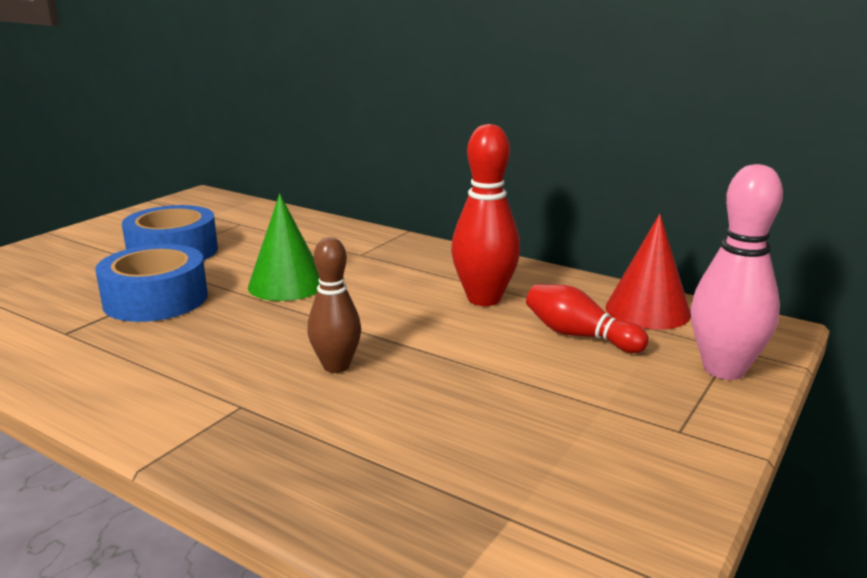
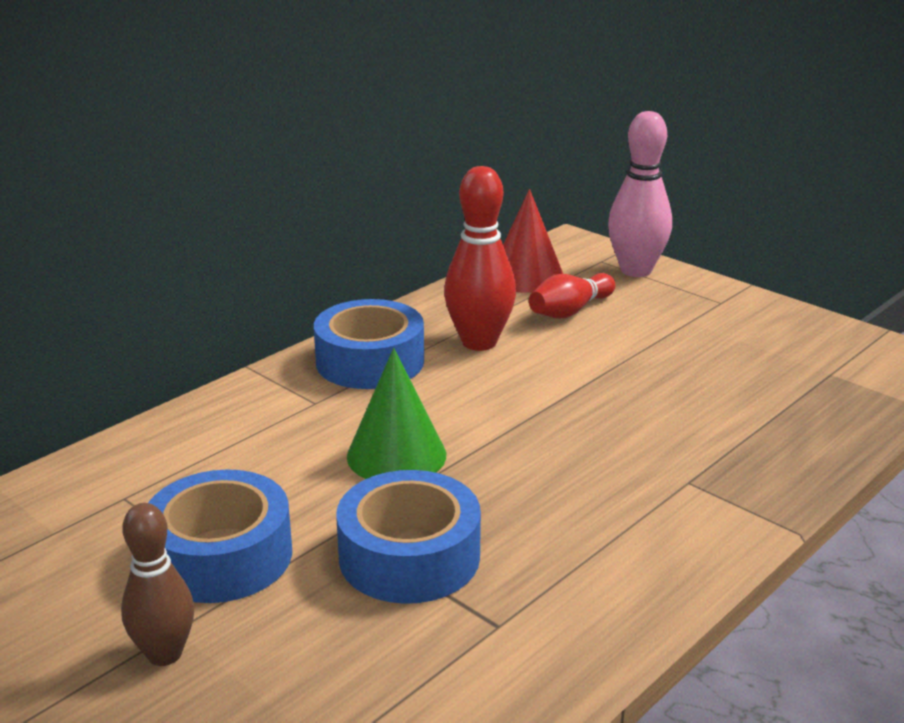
camera: 80 degrees left, 5 degrees up
brown bowling pin [307,237,361,373] -> brown bowling pin moved to [121,503,194,666]
none -> blue tape [314,299,424,389]

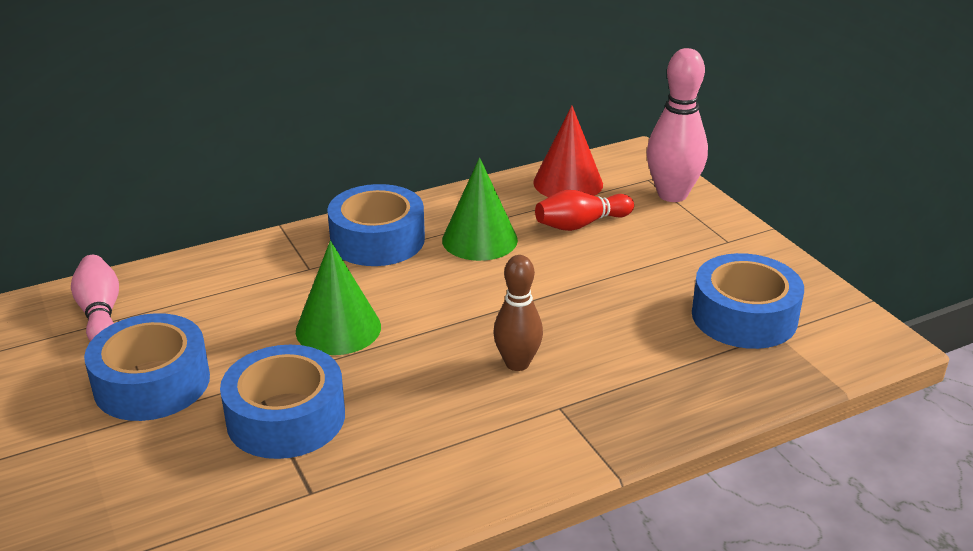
camera: 20 degrees right, 5 degrees up
brown bowling pin [121,503,194,666] -> brown bowling pin moved to [493,255,543,371]
red bowling pin [444,166,516,351] -> green cone [442,157,518,261]
none -> pink bowling pin [71,255,119,341]
none -> blue tape [692,253,804,349]

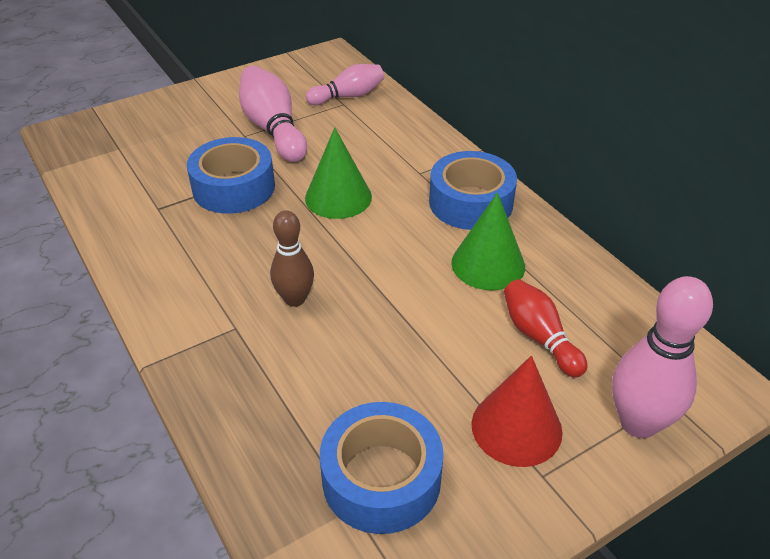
camera: 85 degrees right, 10 degrees up
blue tape [84,313,210,421] -> pink bowling pin [239,66,307,162]
red cone [533,106,603,197] -> red cone moved to [471,356,563,467]

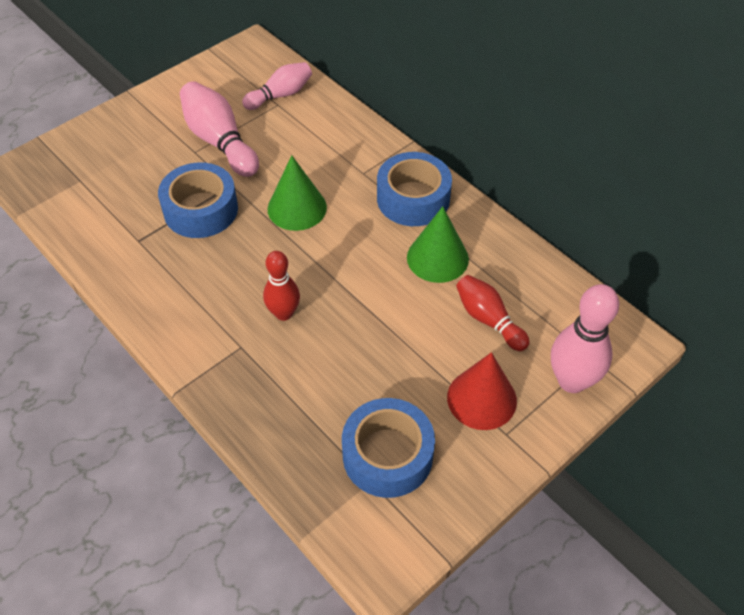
camera: 10 degrees left, 10 degrees up
brown bowling pin [270,210,314,307] -> red bowling pin [263,251,300,321]

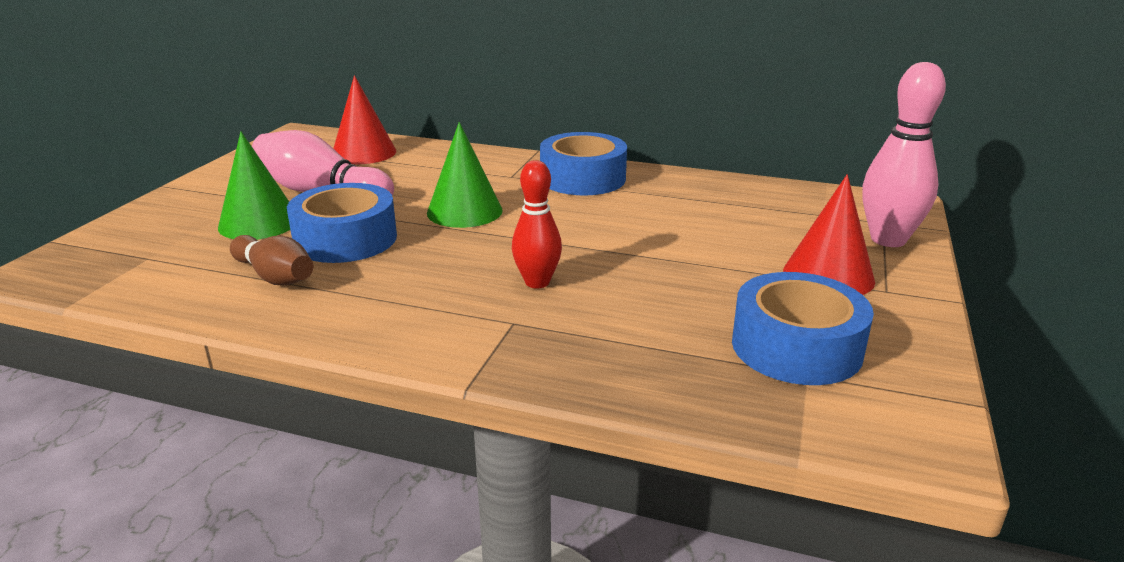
camera: 30 degrees left, 25 degrees down
pink bowling pin [242,62,312,110] -> red cone [333,75,396,164]
green cone [407,206,469,283] -> green cone moved to [218,131,290,240]
red bowling pin [456,275,530,351] -> none
none -> brown bowling pin [230,235,313,285]

